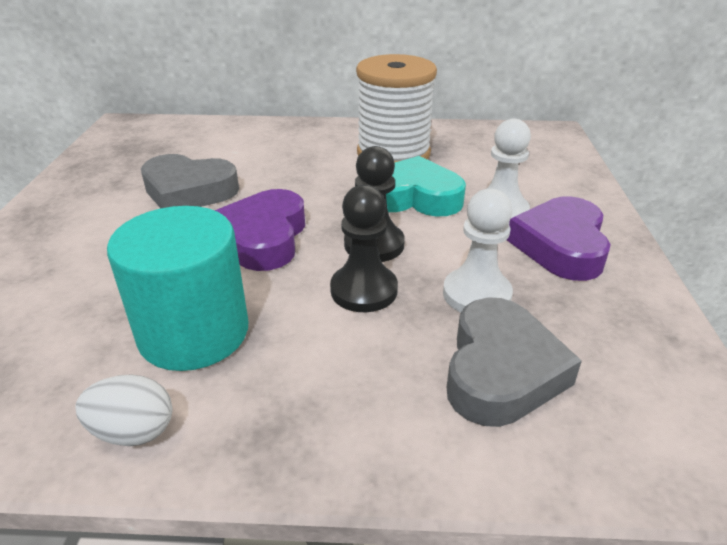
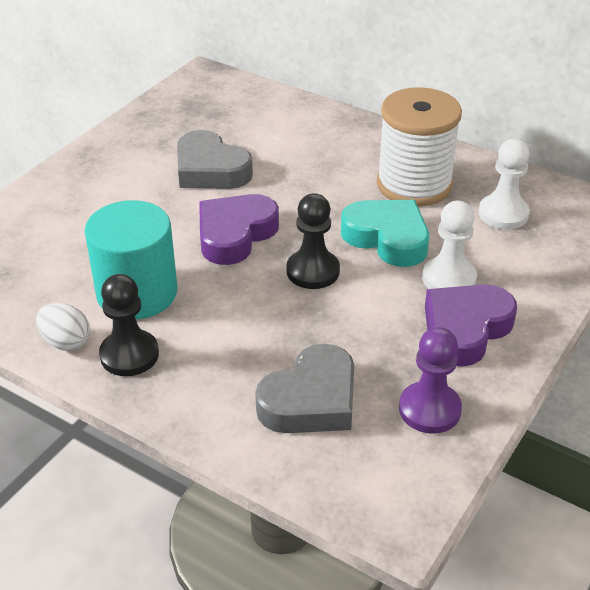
camera: 30 degrees right, 5 degrees up
black pawn [330,185,398,312] -> black pawn moved to [99,274,159,376]
white pawn [443,188,513,313] -> white pawn moved to [478,139,530,229]
none -> purple pawn [399,327,462,434]

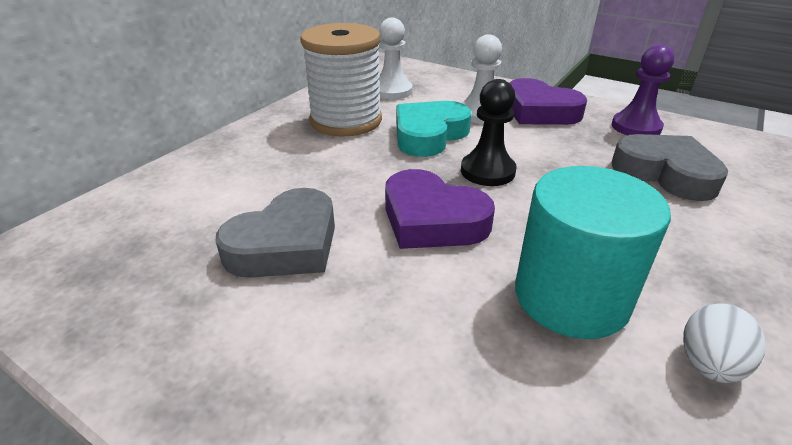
camera: 90 degrees left, 5 degrees down
black pawn [99,274,159,376] -> none

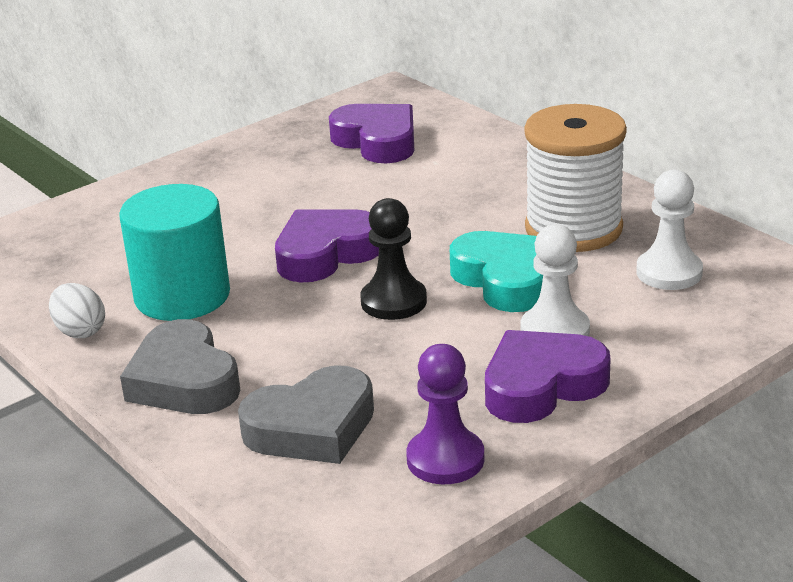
camera: 110 degrees right, 5 degrees down
grey heart [216,188,335,278] -> grey heart moved to [120,319,240,414]
none -> purple heart [329,104,415,163]

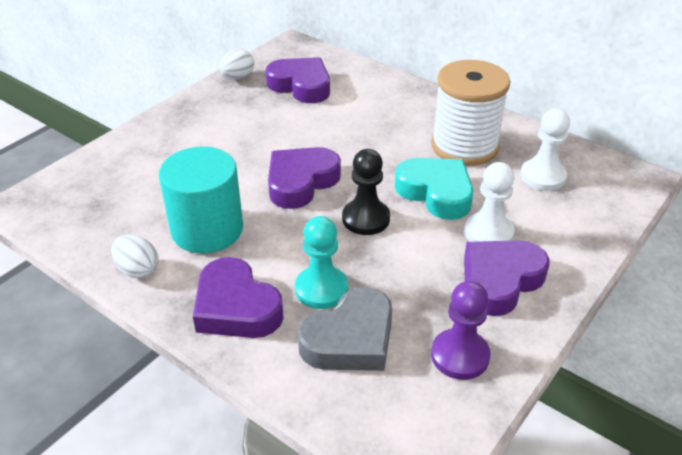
camera: 15 degrees left, 10 degrees up
grey heart [120,319,240,414] -> purple heart [193,257,284,338]
none -> white egg [219,49,254,79]
none -> turquoise pawn [295,216,348,309]

